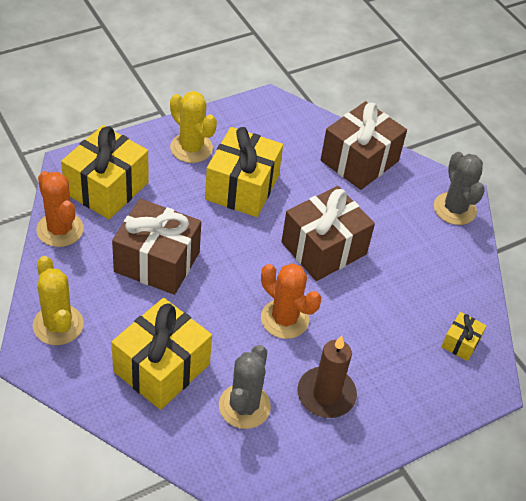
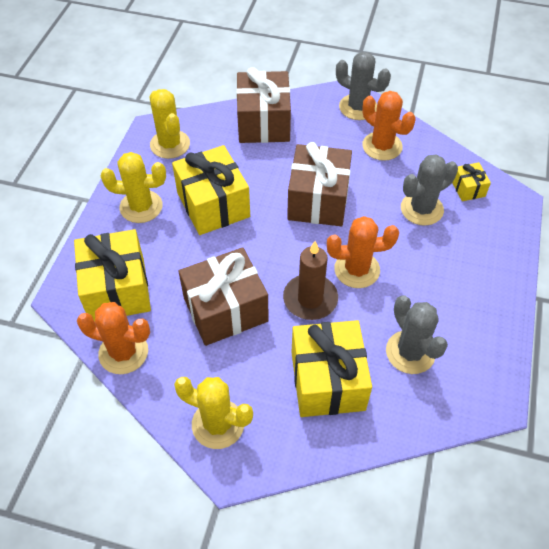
camera: 40 degrees left, 5 degrees up
brown candle [297,335,357,418] -> brown candle moved to [283,241,338,320]
none -> yellow cactus [150,89,190,159]
none -> orange cactus [362,91,416,161]
none -> grey cactus [401,154,458,226]

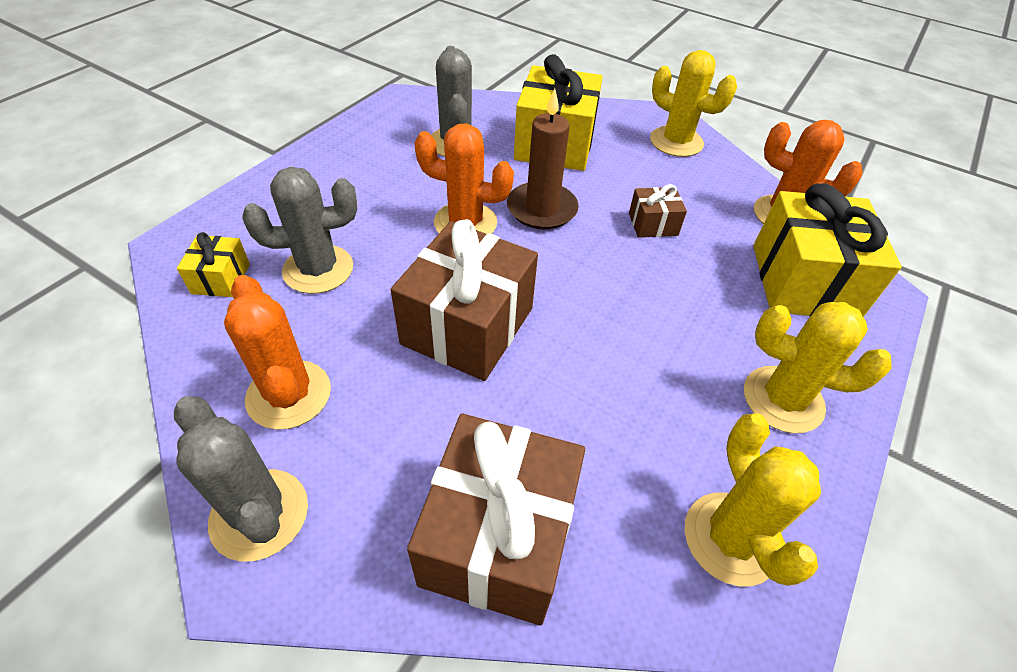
camera: 165 degrees left, 5 degrees down
yellow gift [172,145,250,235] -> none
brown gift [178,247,269,346] -> brown gift [629,184,687,238], size x0.47

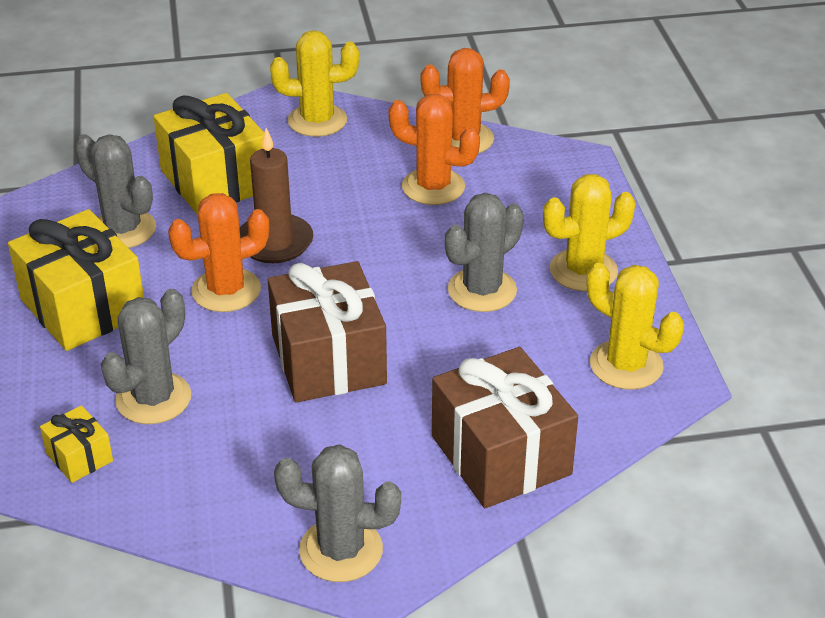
camera: 40 degrees left, 10 degrees down
orange cactus [224,275,331,430] -> orange cactus moved to [388,94,480,205]
brown gift [629,184,687,238] -> none
yellow gift [753,183,902,317] -> yellow gift moved to [8,209,144,351]
none -> grey cactus [445,193,524,312]

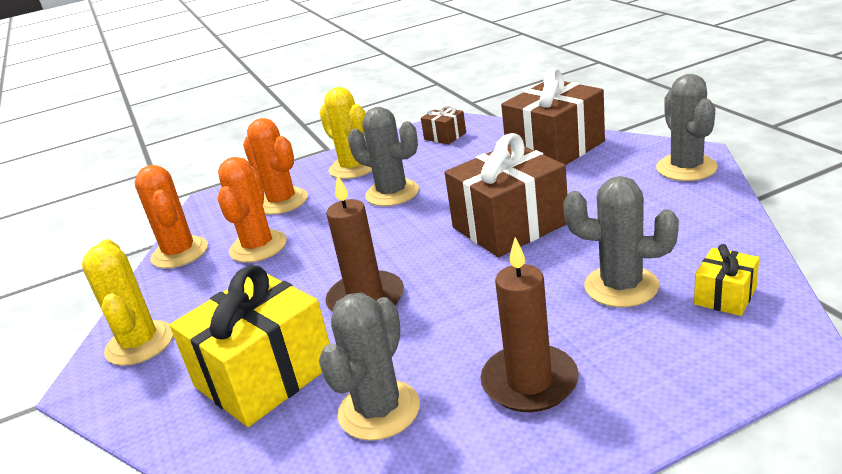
camera: 100 degrees left, 10 degrees down
yellow gift [8,209,144,351] -> brown candle [481,237,579,412]
orange cactus [168,193,270,312] -> orange cactus moved to [243,118,308,215]
yellow cactus [587,263,684,390] -> brown gift [421,104,466,144]

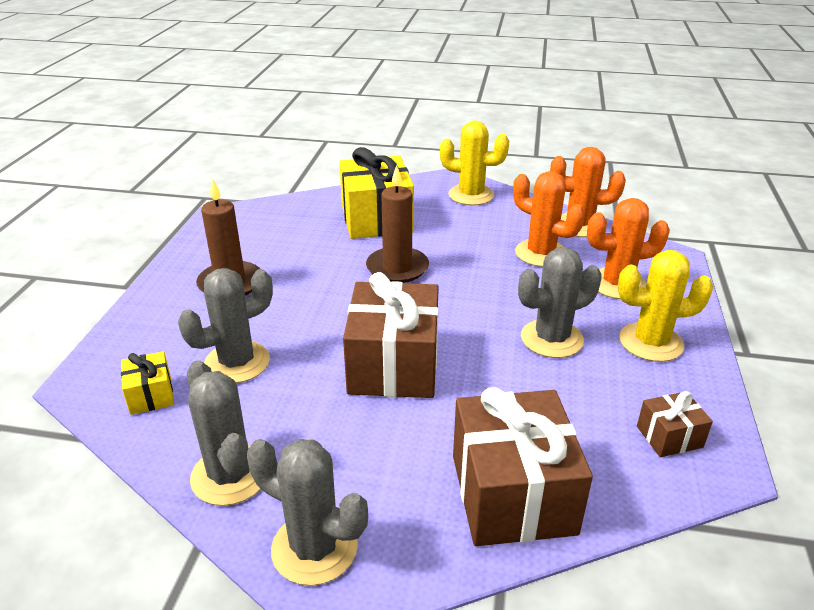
camera: 120 degrees right, 5 degrees up
grey cactus [319,293,420,441] -> grey cactus moved to [187,361,261,506]

